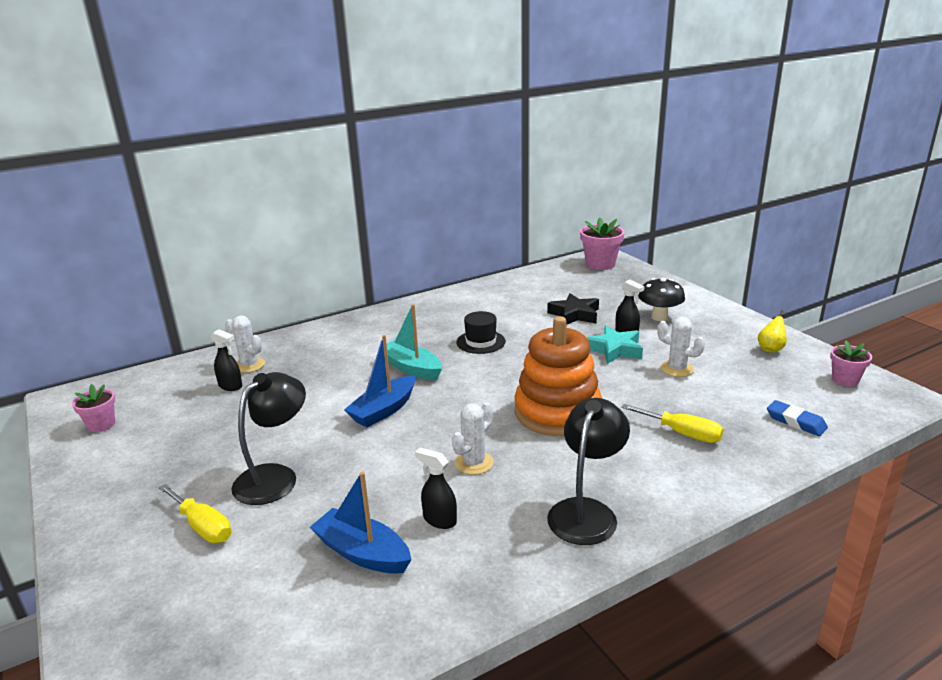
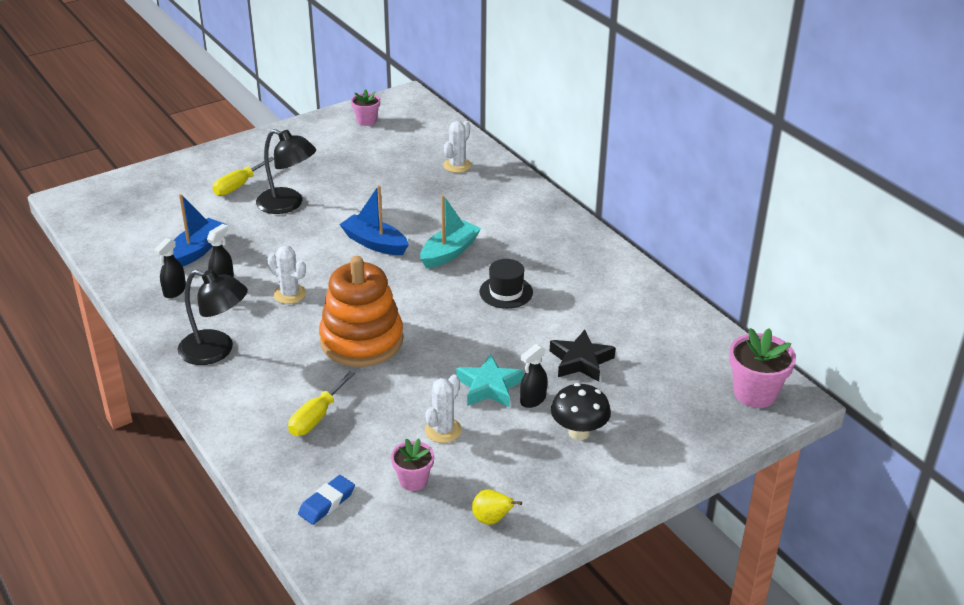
camera: 85 degrees right, 10 degrees up
black spray bottle [211,329,242,391] -> black spray bottle moved to [154,238,186,298]
pink flower pot [830,341,872,386] -> pink flower pot moved to [391,438,434,491]

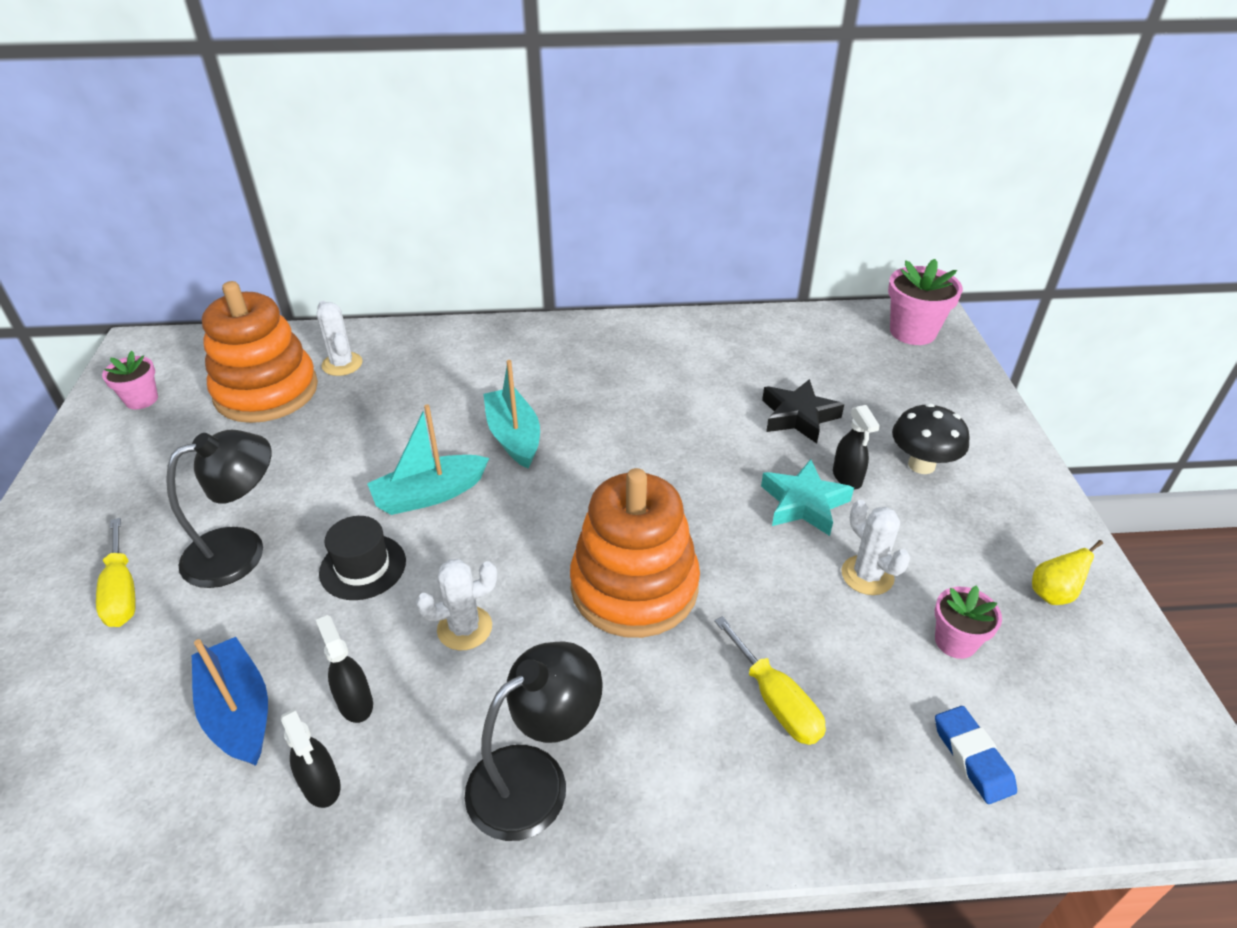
camera: 60 degrees left, 5 degrees up
blue boat [339,185,409,255] -> turquoise boat [367,404,489,515]
black hat [479,259,533,309] -> black hat moved to [319,516,406,600]
none -> orange stacking toy [202,281,318,423]

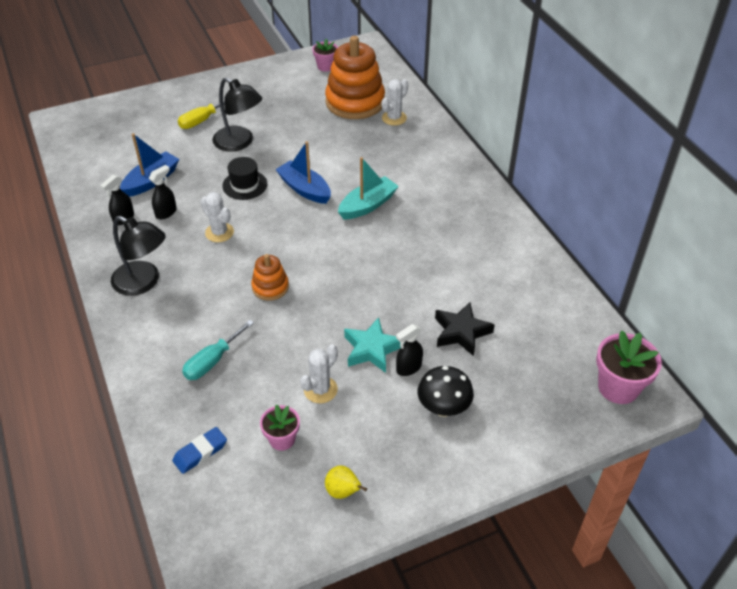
camera: 70 degrees right, 5 degrees up
turquoise boat [367,404,489,515] -> blue boat [275,141,331,204]
orange stacking toy [570,468,700,638] -> orange stacking toy [251,254,289,301], size x0.50
yellow screwdriver [714,616,826,745] -> turquoise screwdriver [182,320,254,380]

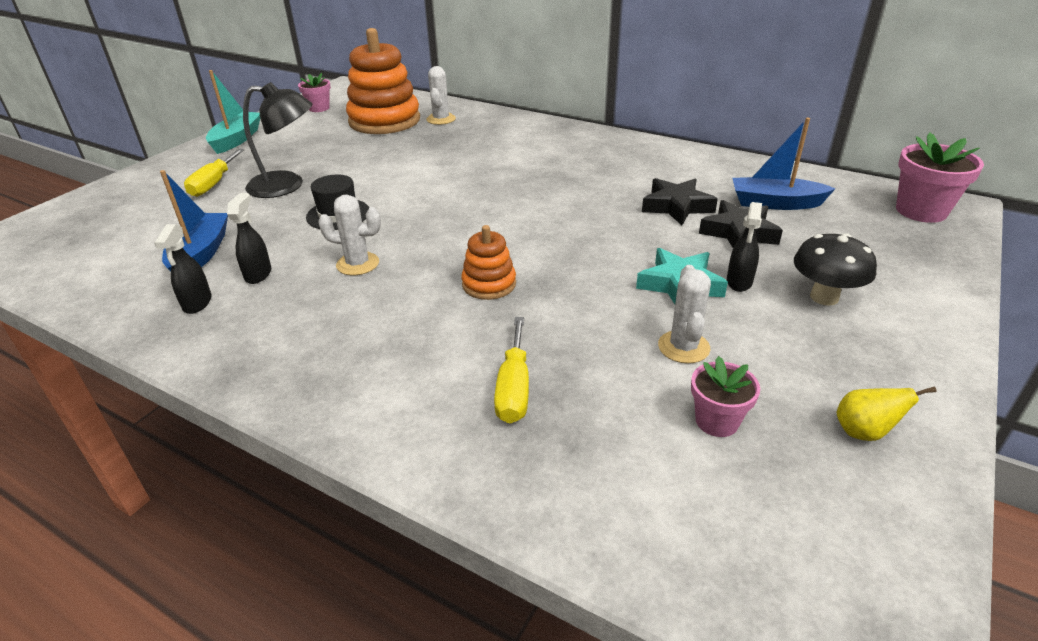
camera: 35 degrees left, 10 degrees down
black lamp [111,216,165,296] -> none
blue eraser [172,427,227,474] -> none
turquoise screwdriver [182,320,254,380] -> yellow screwdriver [494,317,529,423]
blue boat [275,141,331,204] -> blue boat moved to [732,118,836,210]
turquoise boat [338,157,399,220] -> turquoise boat moved to [206,70,260,154]
none -> black star [642,178,718,225]

